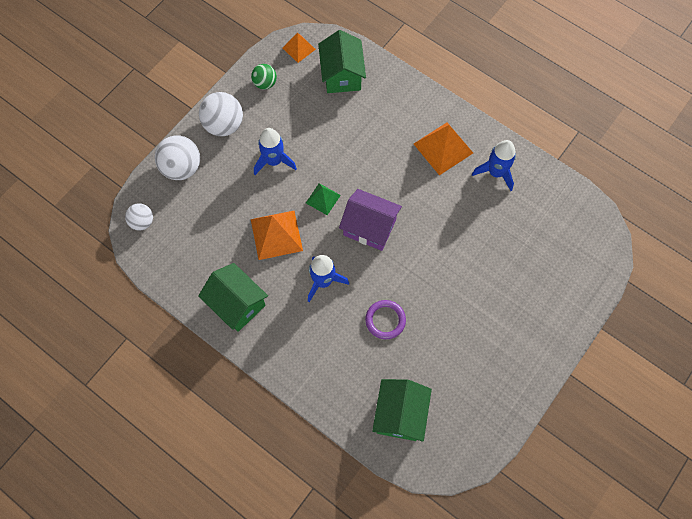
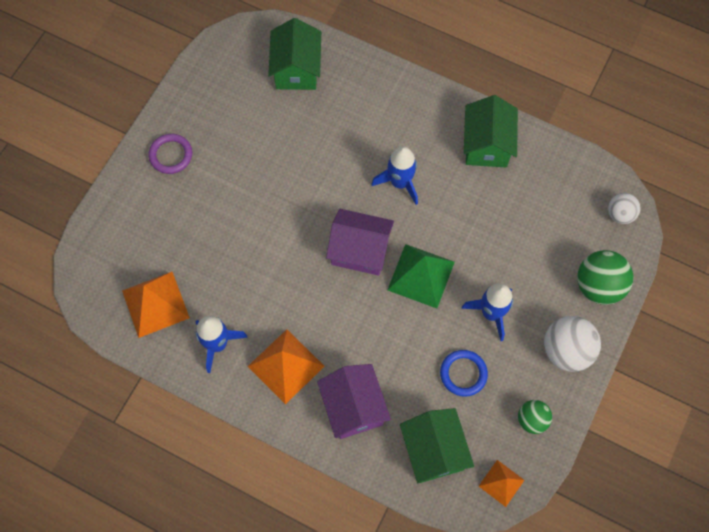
camera: 170 degrees right, 0 degrees up
white ball [155,135,200,180] -> green ball [577,250,633,305]
green house [198,263,268,332] -> green house turned 60 degrees clockwise [464,95,518,167]
orange pyramid [251,211,303,260] -> orange pyramid moved to [122,272,190,338]
green pyramid [306,183,341,215] -> green pyramid [387,244,455,308], size x1.71
purple ring [365,300,406,339] -> purple ring moved to [148,134,192,174]
none -> purple house [317,364,391,439]
none -> blue ring [440,350,488,397]

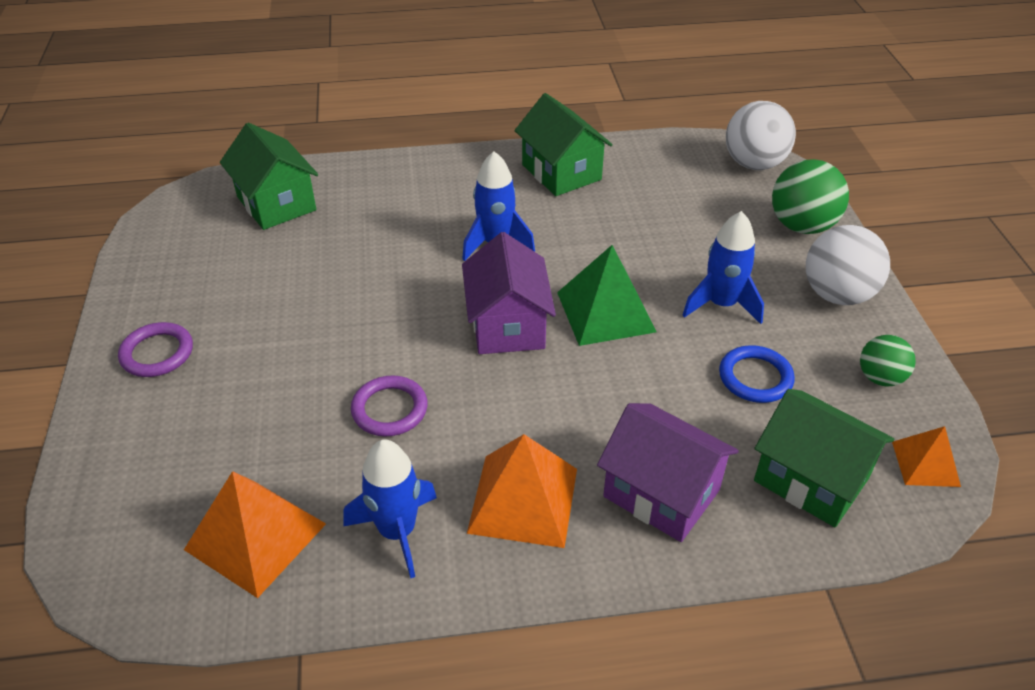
camera: 35 degrees left, 25 degrees down
purple house [326,209,394,276] -> purple house turned 75 degrees counterclockwise [462,232,556,354]
white ball [608,193,641,224] -> white ball [726,101,796,170], size x1.67
none -> purple ring [351,375,427,436]

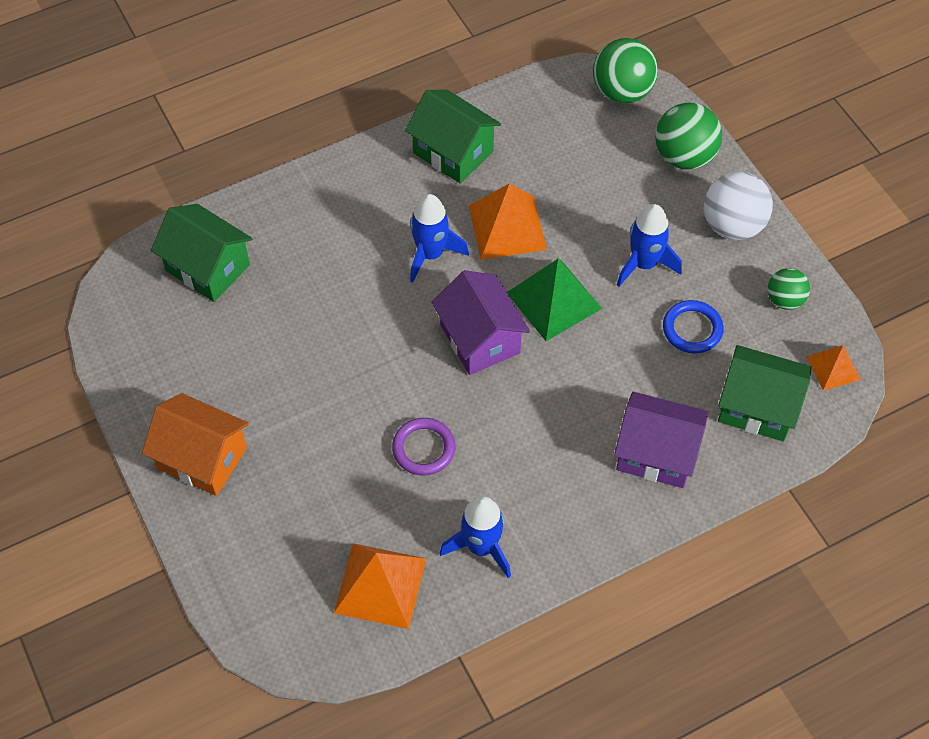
camera: 20 degrees left, 15 degrees up
purple ring [118,322,193,377] -> orange house [142,393,249,496]
orange pyramid [467,434,577,548] -> orange pyramid moved to [469,184,547,260]
white ball [726,101,796,170] -> green ball [593,38,658,104]

